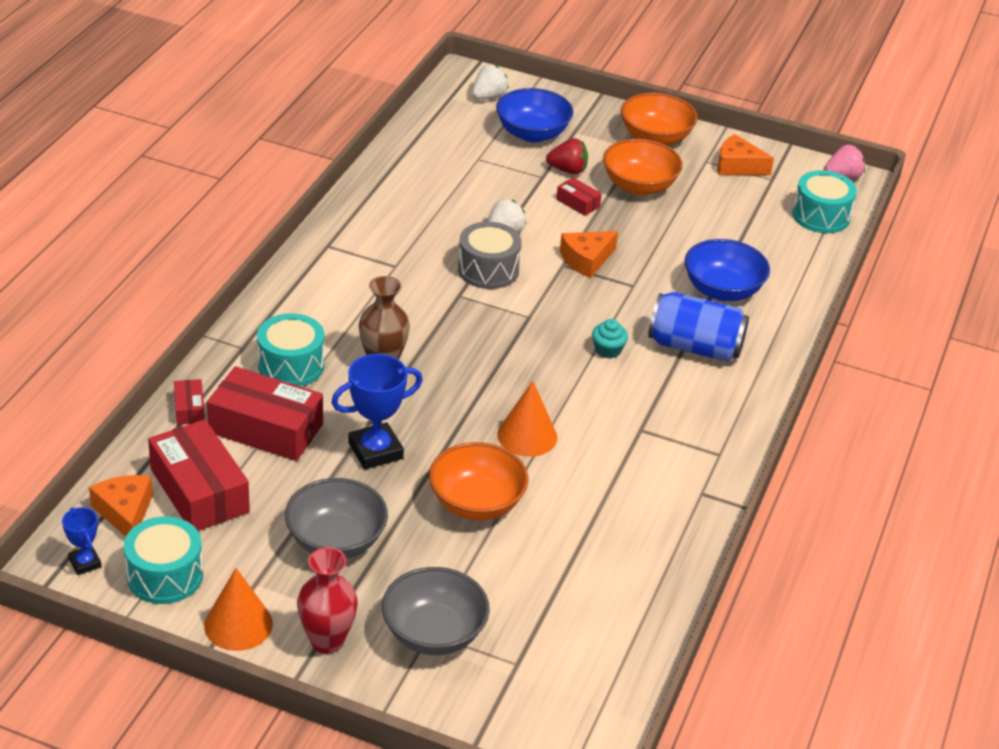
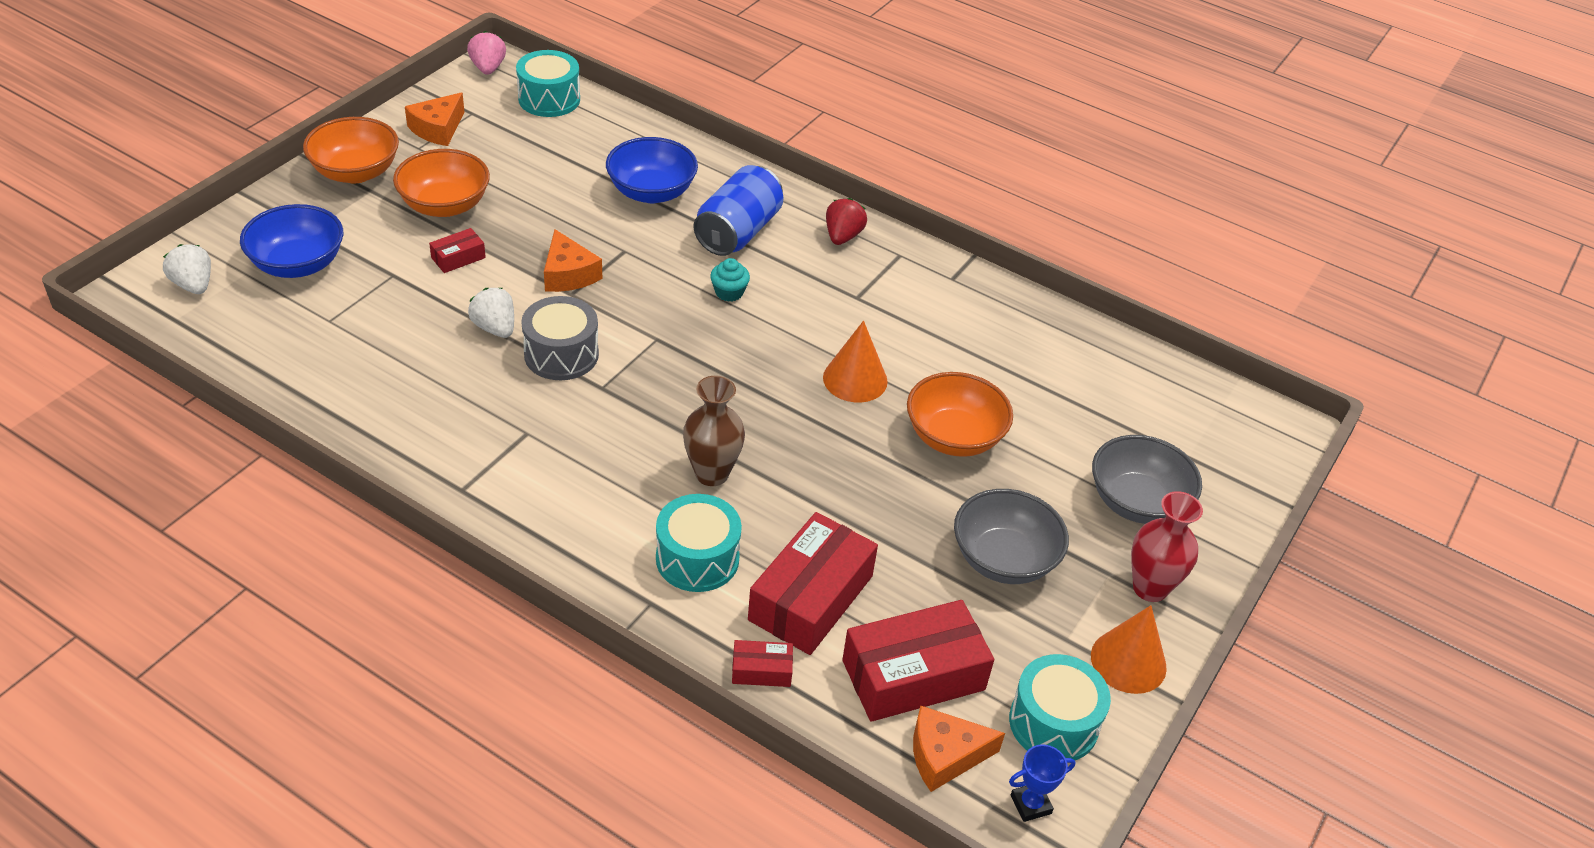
camera: 80 degrees left, 5 degrees up
blue trophy [331,354,423,469] -> none
red strawberry [546,138,588,174] -> red strawberry moved to [826,198,867,245]

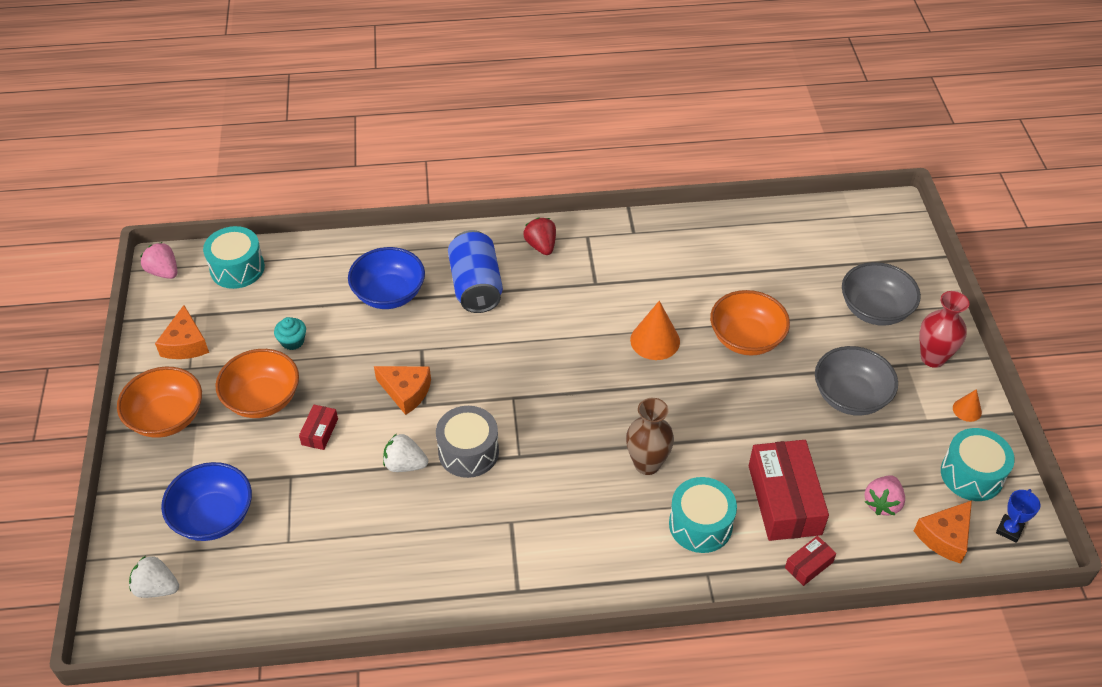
camera: 35 degrees left, 5 degrees up
turquoise cupcake [710,258,750,302] -> turquoise cupcake moved to [274,317,306,350]
red box [842,600,994,722] -> pink strawberry [864,476,905,515]
orange cone [1091,605,1167,694] -> orange cone [953,389,982,422], size x0.55

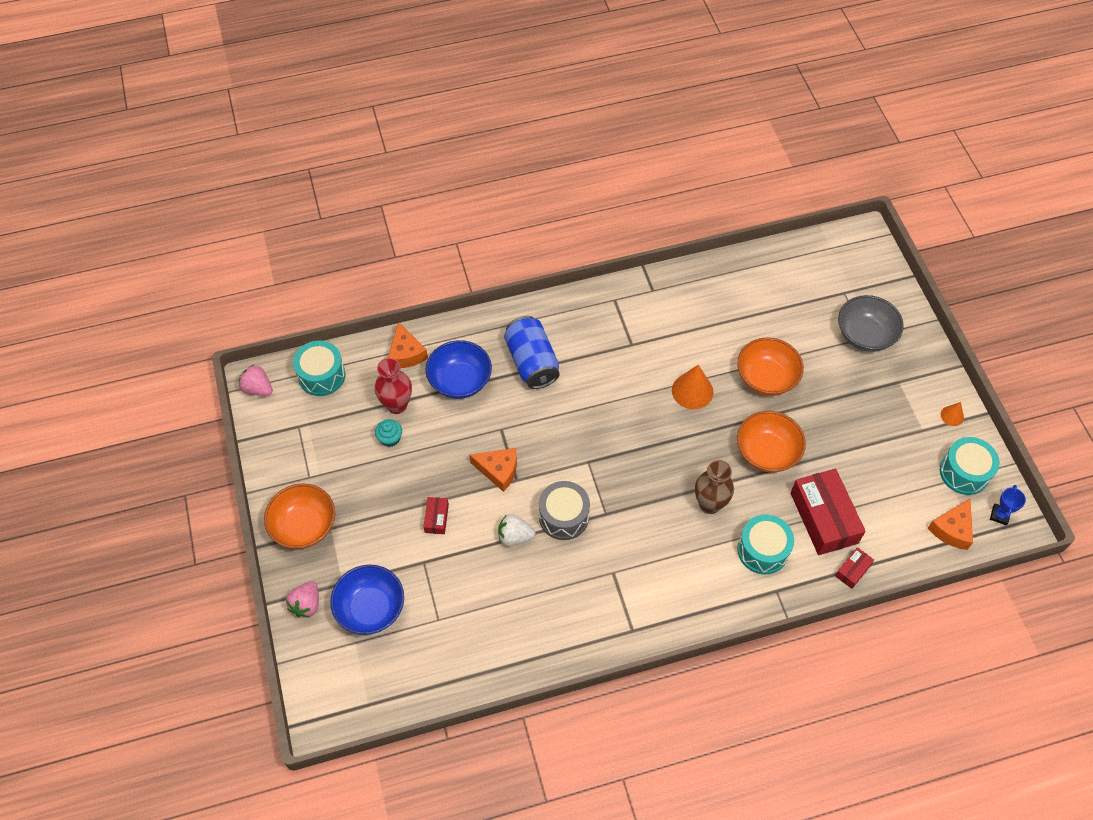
camera: 10 degrees left, 10 degrees up
white strawberry [129,556,179,598] -> none
orange cheese [155,305,209,359] -> orange cheese moved to [388,322,428,368]
orange bowl [215,349,299,418] -> orange bowl moved to [737,411,806,472]
red strawberry [523,218,556,255] -> none
grey bowl [815,346,898,416] -> none
pink strawberry [864,476,905,515] -> pink strawberry moved to [286,581,319,617]
red vase [919,291,969,368] -> red vase moved to [374,358,412,414]

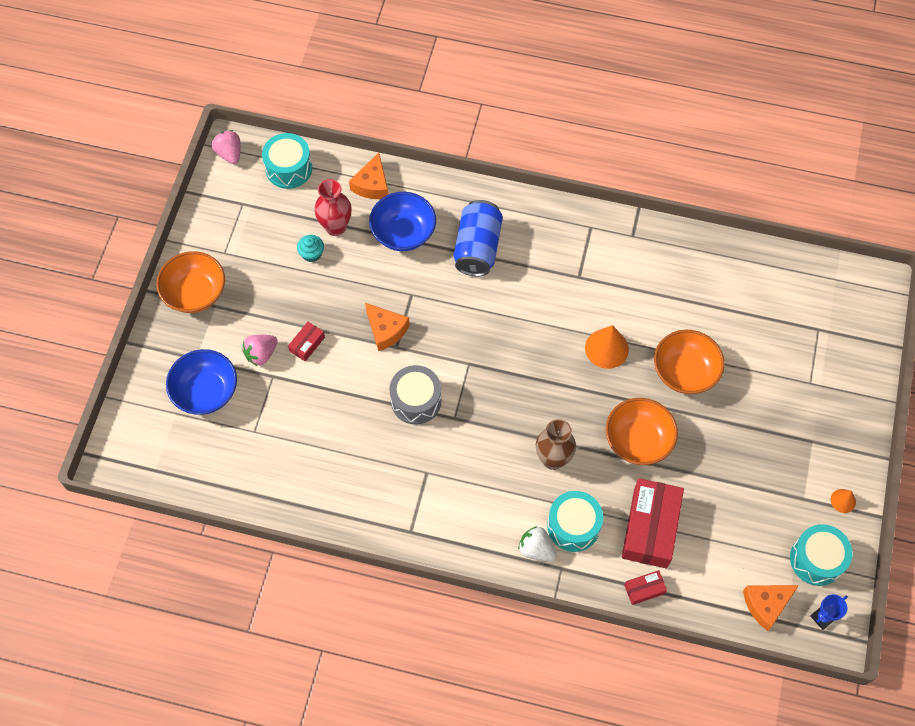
camera: 30 degrees right, 5 degrees up
pink strawberry [286,581,319,617] -> pink strawberry moved to [242,335,278,366]
white strawberry [498,514,536,546] -> white strawberry moved to [518,526,557,561]
grey bowl [838,295,904,352] -> none

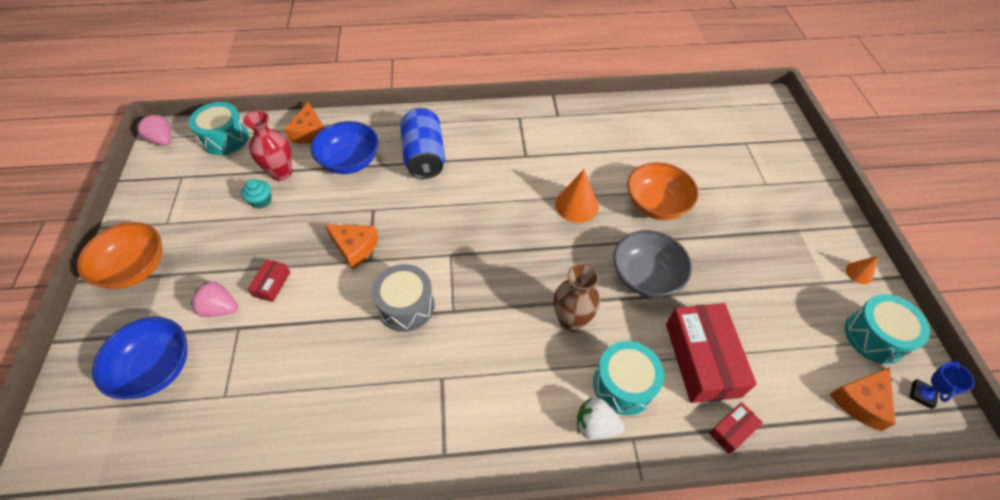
camera: 20 degrees left, 10 degrees down
pink strawberry [242,335,278,366] -> pink strawberry turned 75 degrees clockwise [191,281,238,317]
orange bowl [606,398,678,465] -> grey bowl [613,230,692,298]

